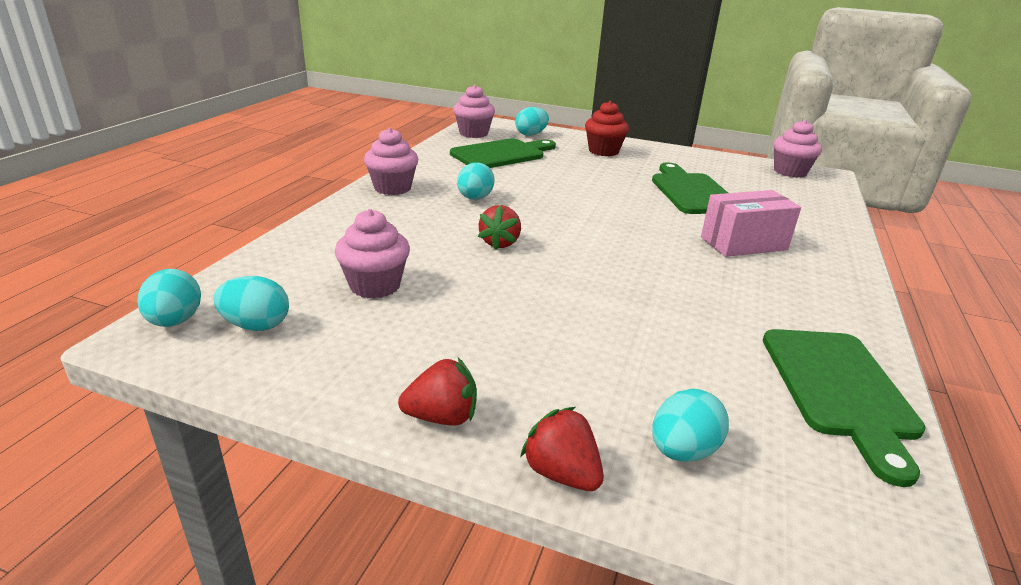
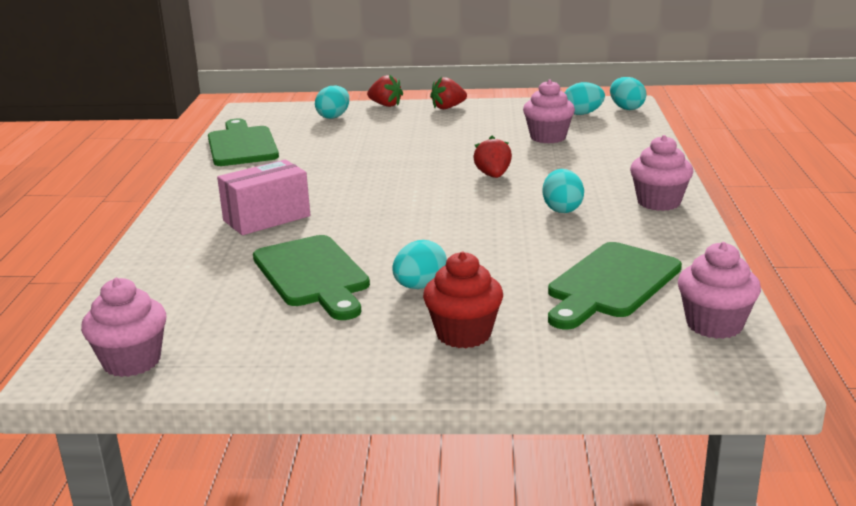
camera: 165 degrees right, 5 degrees down
turquoise egg [515,107,549,136] -> turquoise egg moved to [392,240,447,289]

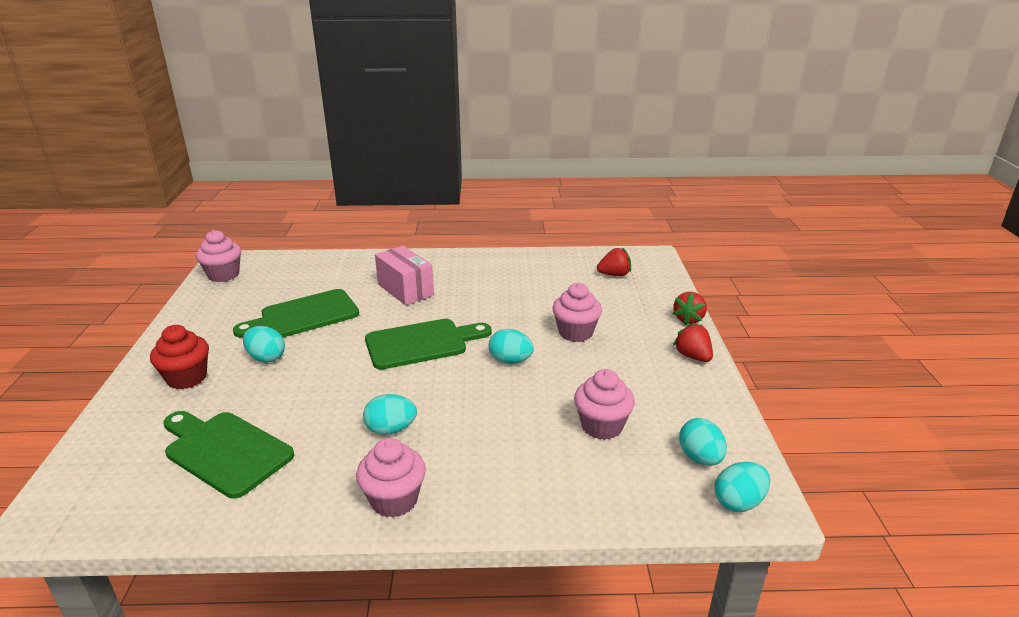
camera: 85 degrees right, 5 degrees up
green cutting board [208,118,279,166] -> green cutting board moved to [365,319,492,370]
turquoise egg [315,86,349,119] -> turquoise egg moved to [489,329,534,364]
red strawberry [473,136,512,178] -> red strawberry moved to [597,247,631,276]
pink cupcake [678,242,761,339] -> pink cupcake moved to [552,283,602,342]

